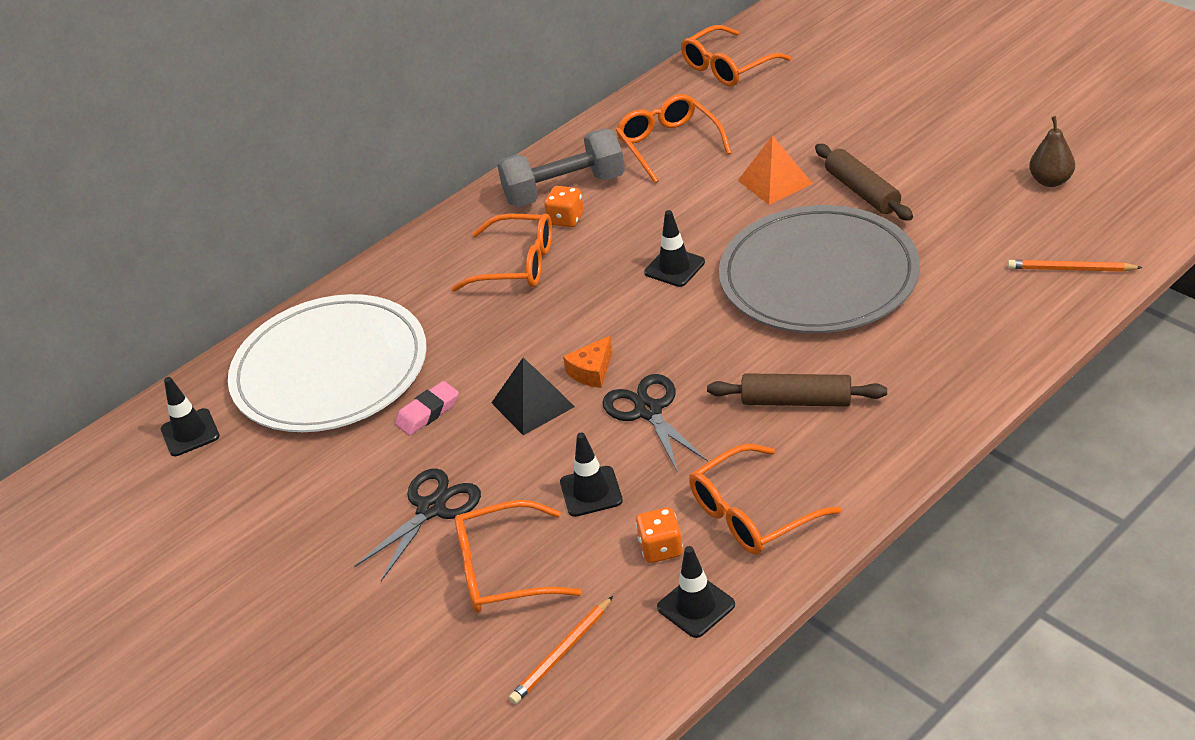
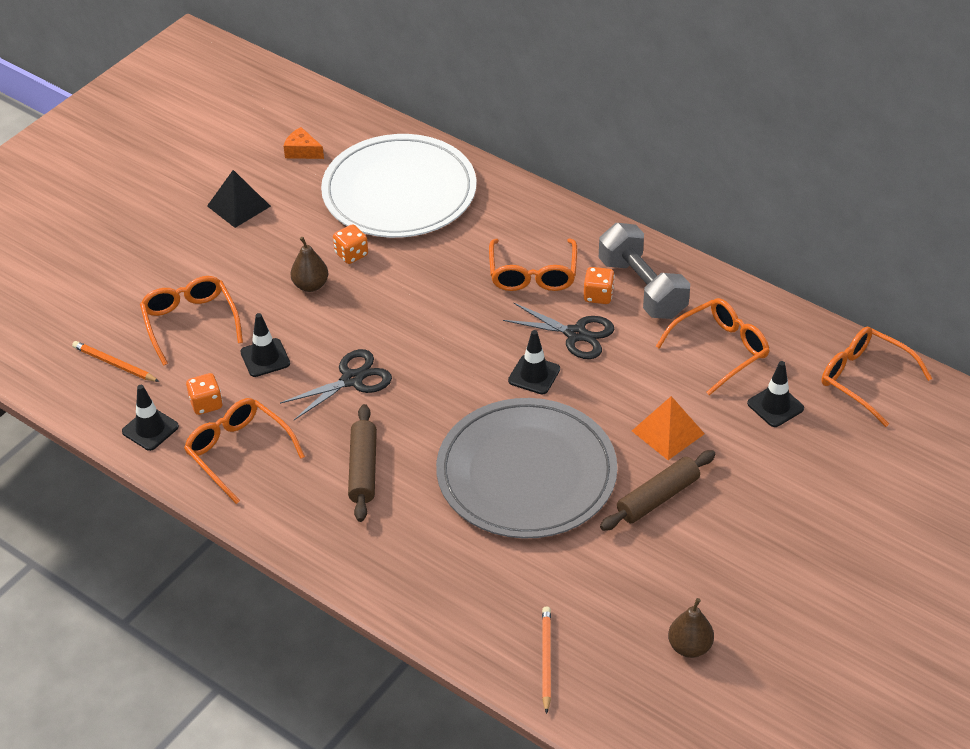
camera: 75 degrees right, 5 degrees up
black traffic cone [161,377,220,456] -> black traffic cone moved to [747,361,804,427]
black scissors [354,469,481,581] -> black scissors moved to [503,302,614,359]
pink eraser [395,381,459,436] -> orange dice [333,224,368,264]
black pyramid [491,358,575,435] -> black pyramid moved to [207,170,271,228]
orange cheese [563,336,613,388] -> orange cheese moved to [284,127,324,159]
none -> brown pear [291,237,328,292]

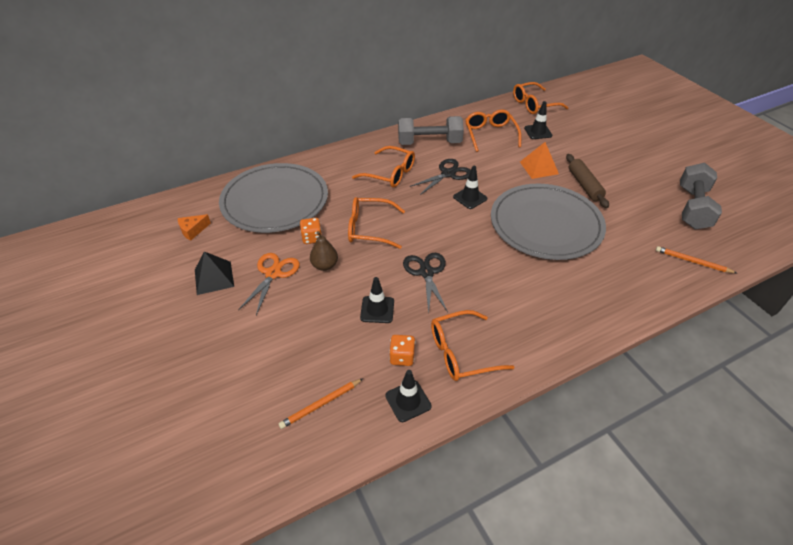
camera: 65 degrees left, 0 degrees up
orange glasses [140,276,243,366] -> orange glasses moved to [348,197,405,249]
white plate [321,134,476,238] -> grey plate [219,163,328,233]
brown rolling pin [348,404,377,522] -> none
orange dice [584,267,615,304] -> none
brown pear [668,598,714,658] -> grey dumbbell [680,163,722,229]
none -> orange scissors [238,253,300,315]

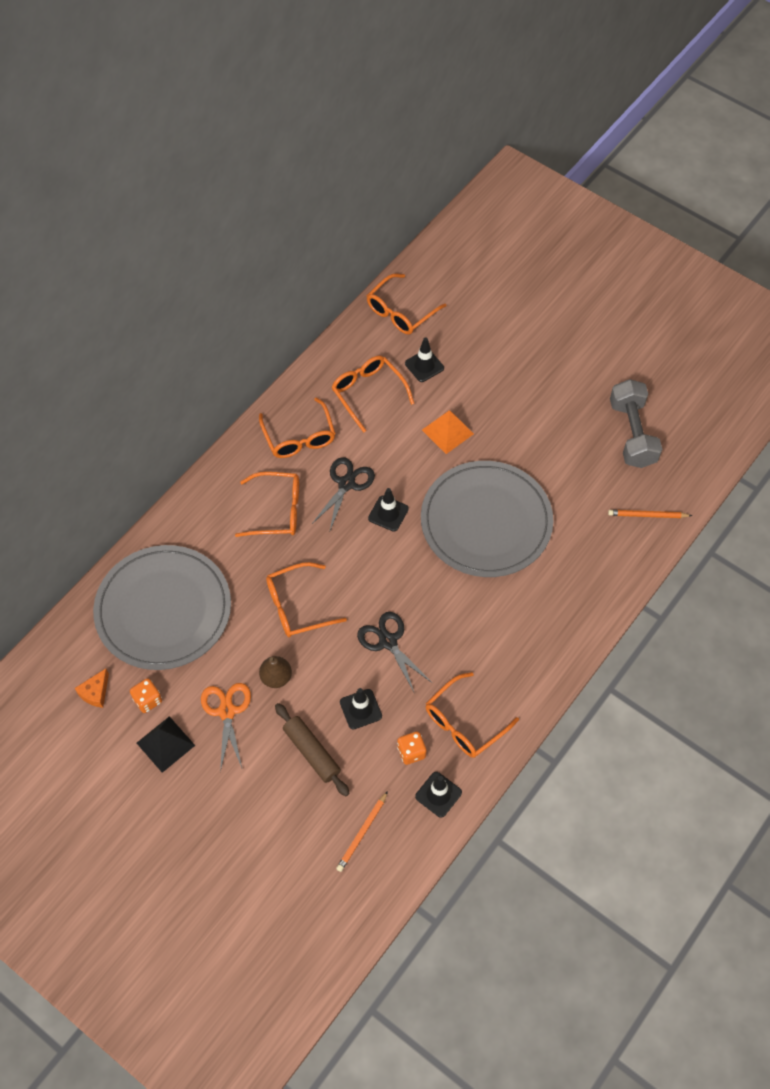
camera: 25 degrees left, 15 degrees up
orange dice [300,218,322,244] -> orange dice moved to [130,678,162,713]
grey dumbbell [398,116,464,145] -> orange glasses [259,397,335,458]
brown rolling pin [566,154,609,208] -> brown rolling pin moved to [275,703,350,796]

